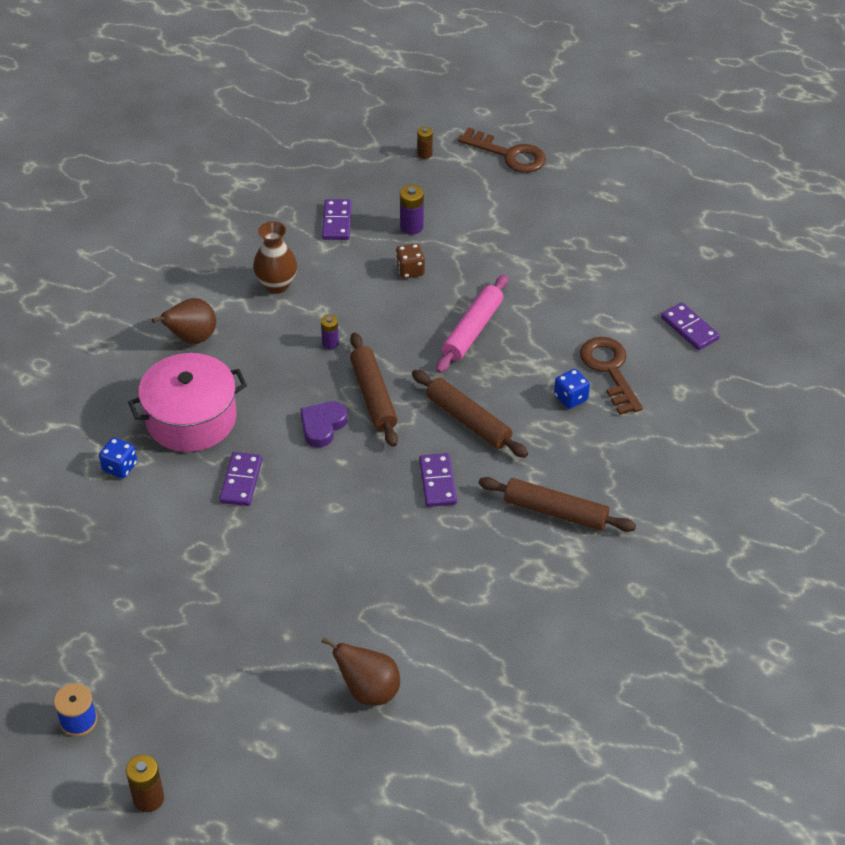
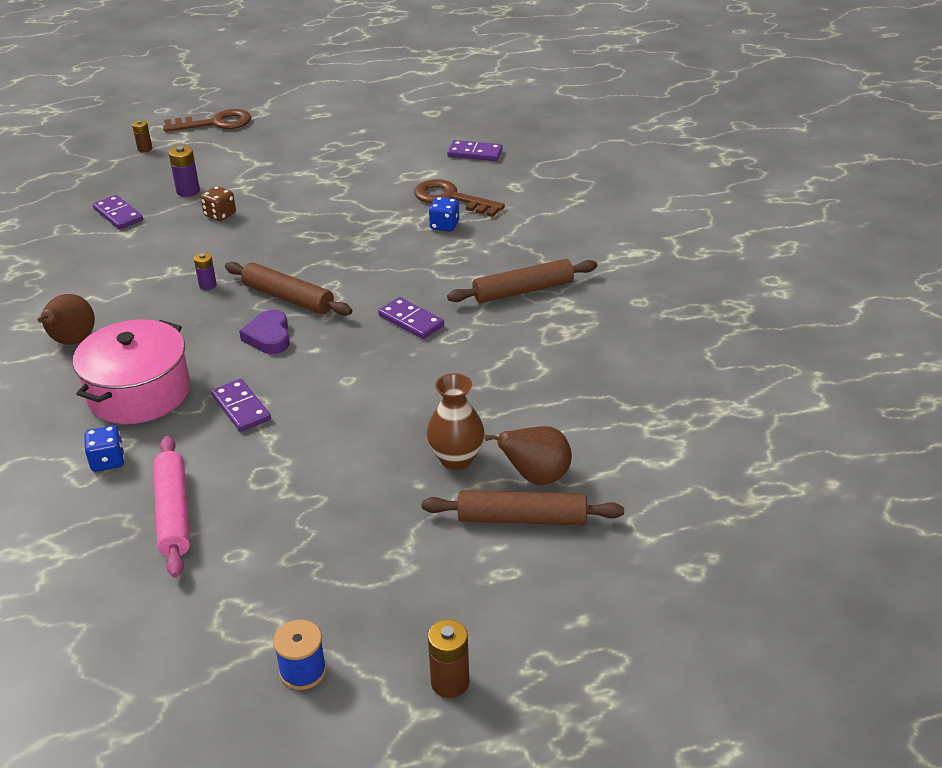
camera: 40 degrees left, 10 degrees down
brown vase [253,221,297,294] -> brown vase moved to [427,373,485,470]
brown rolling pin [412,370,528,458] -> brown rolling pin moved to [422,490,624,525]
pink rolling pin [436,275,508,373] -> pink rolling pin moved to [153,436,190,578]

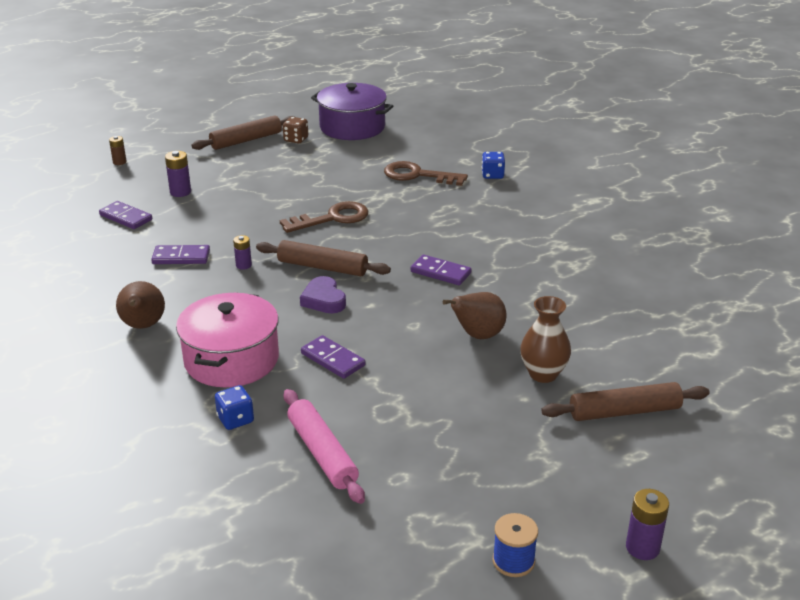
camera: 15 degrees left, 5 degrees down
brown key [163,109,251,132] -> brown key moved to [280,201,368,233]
brown dice [200,186,236,221] -> brown dice moved to [283,117,308,143]
brown battery [428,619,469,698] -> purple battery [626,489,669,560]
blue dice [429,197,459,231] -> blue dice moved to [481,152,505,179]
purple domino [447,140,503,161] -> purple domino moved to [151,245,210,264]
brown rolling pin [447,259,597,303] -> brown rolling pin moved to [191,116,294,150]
brown pear [484,426,572,485] -> brown pear moved to [443,292,507,339]
none -> purple pot [311,83,393,140]

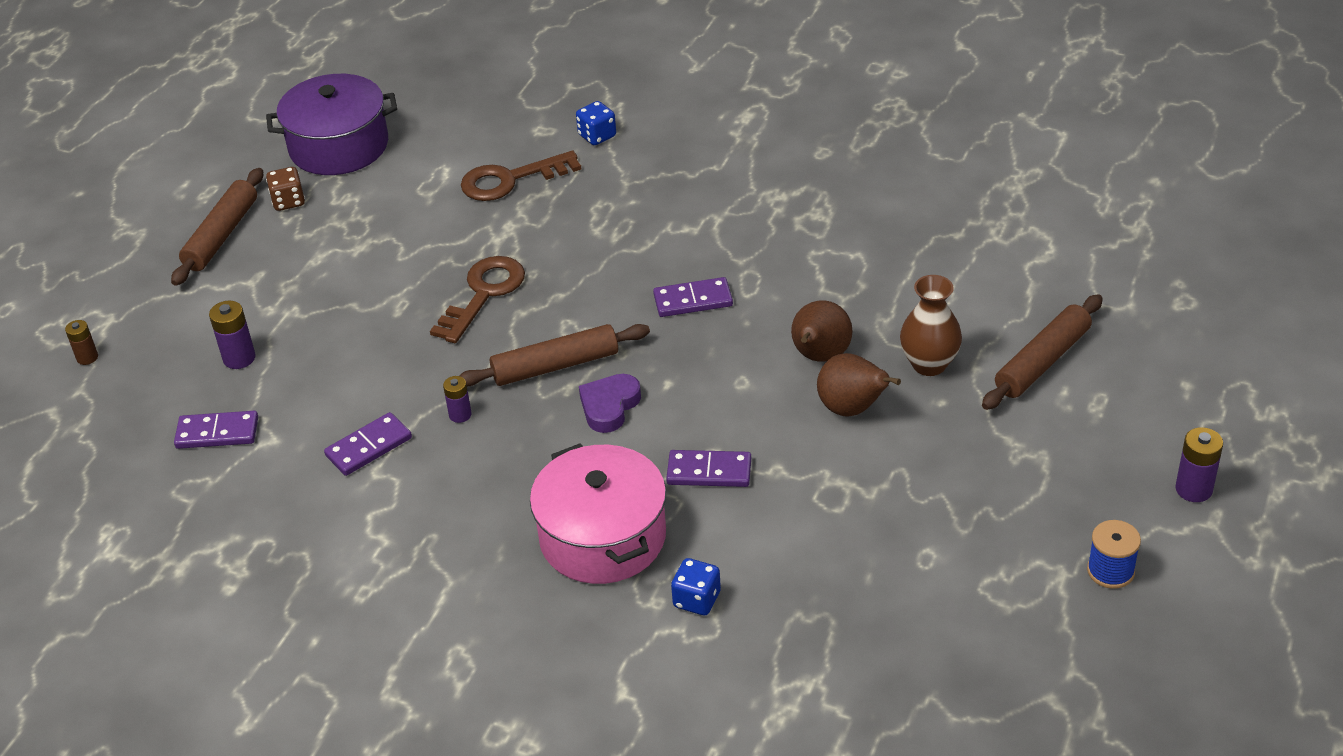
camera: 35 degrees left, 10 degrees up
brown pear [116,281,165,329] -> brown pear moved to [817,353,901,417]
pink rolling pin [284,389,365,504] -> none
purple heart [300,276,346,314] -> purple heart turned 90 degrees clockwise [579,374,641,433]

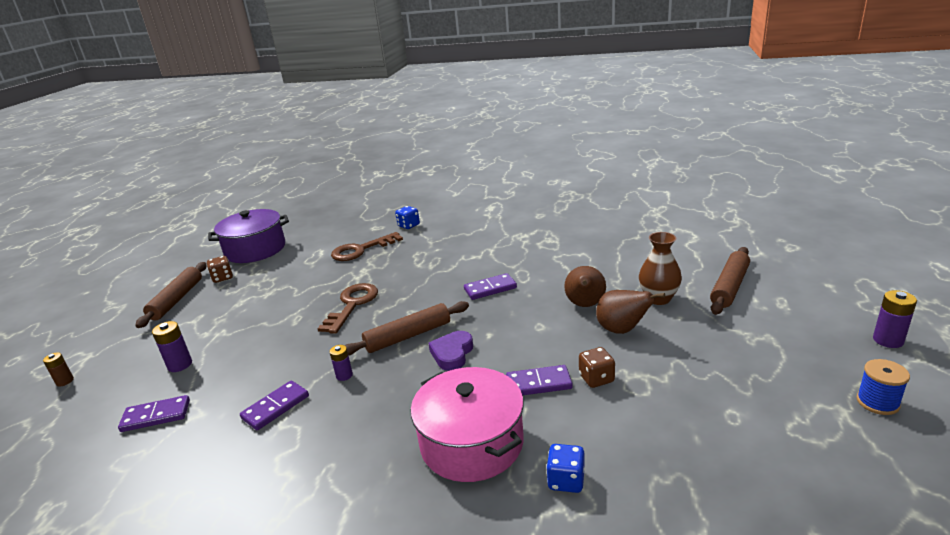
camera: 10 degrees left, 15 degrees down
none -> brown dice [579,347,615,388]

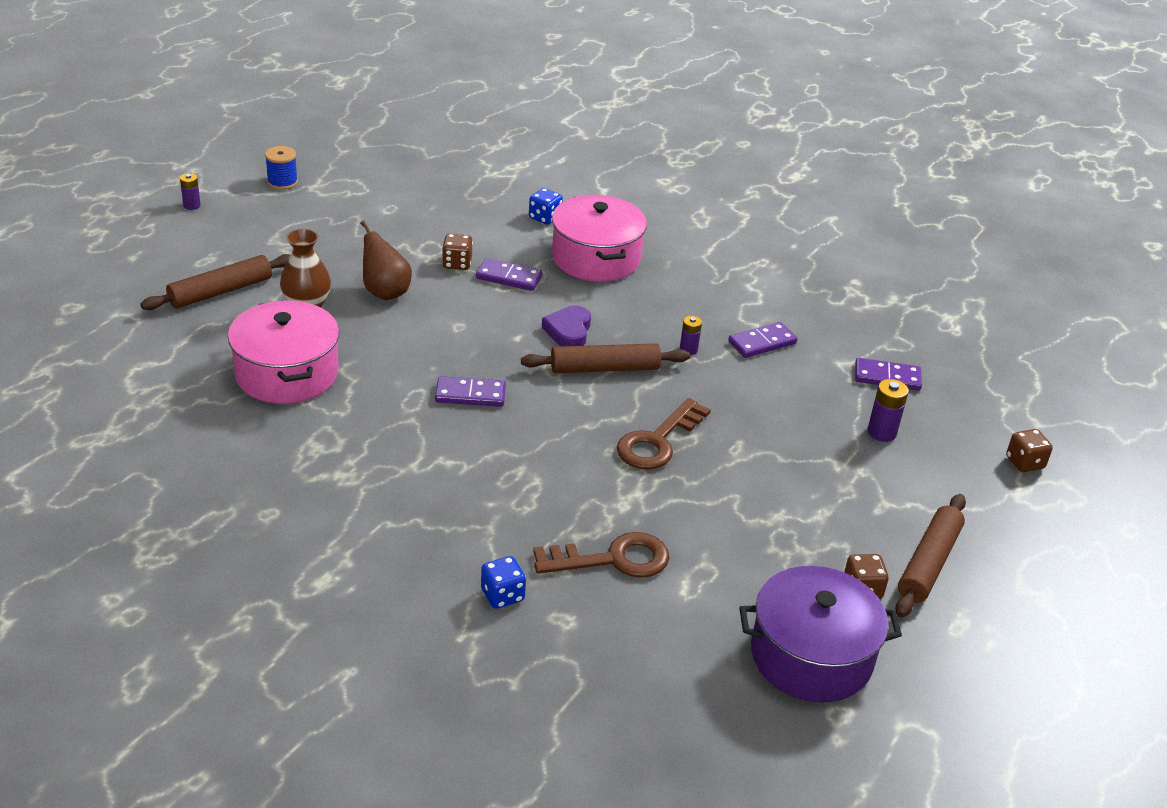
camera: 165 degrees left, 10 degrees up
brown battery [43,352,74,387] -> brown dice [1006,429,1053,472]
purple heart [428,331,473,371] -> purple heart turned 150 degrees clockwise [542,306,591,346]
brown pear [564,266,606,307] -> none
purple battery [873,290,917,348] -> purple battery [180,173,201,210], size x0.67
none -> pink pot [228,300,339,404]

